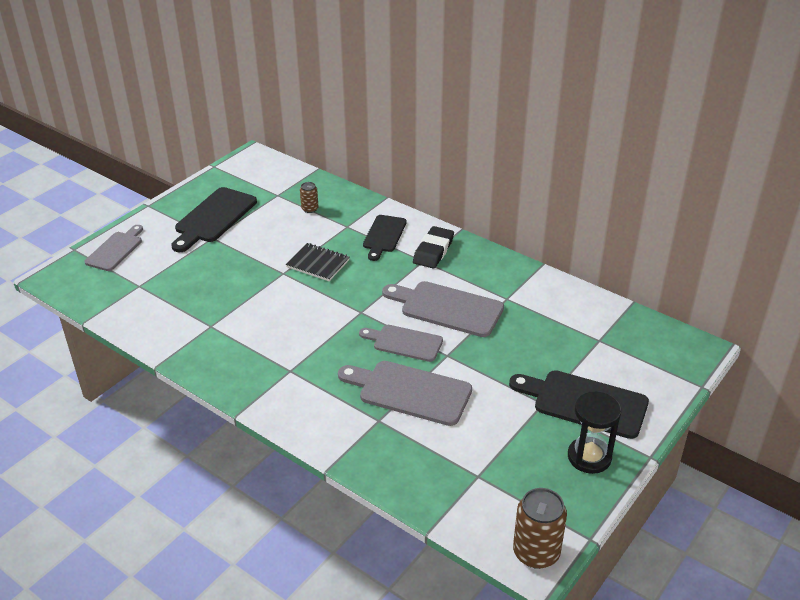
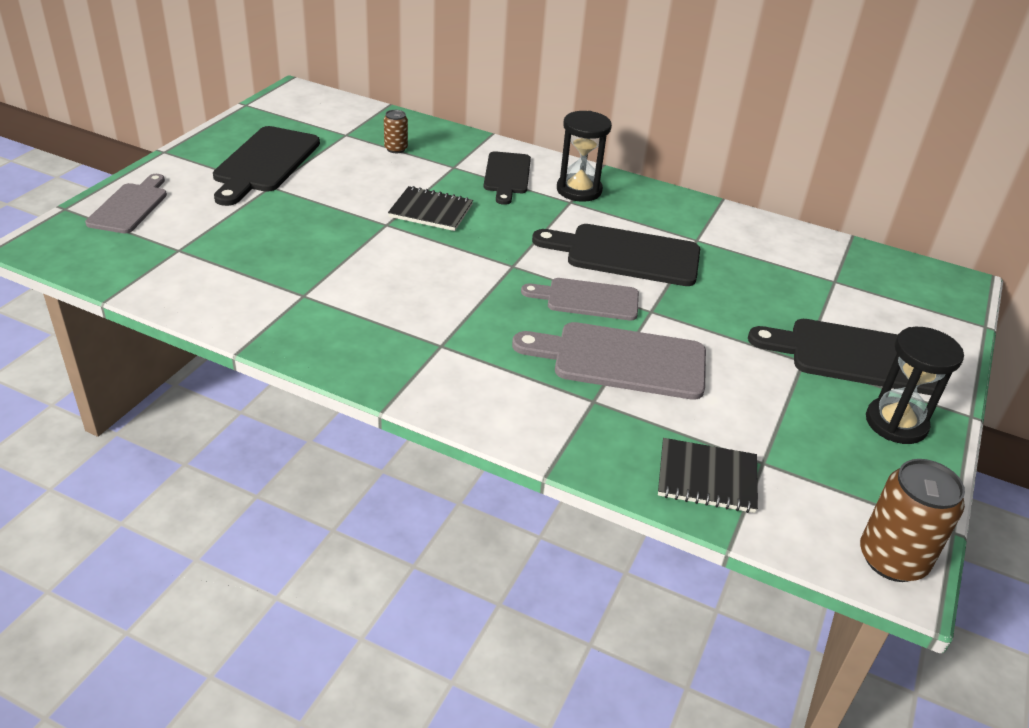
camera: 15 degrees left, 0 degrees up
grey cutting board [382,281,504,337] -> black cutting board [532,224,700,286]
black eraser [413,226,454,269] -> black hourglass [557,111,612,202]
none -> black notebook [658,438,758,513]

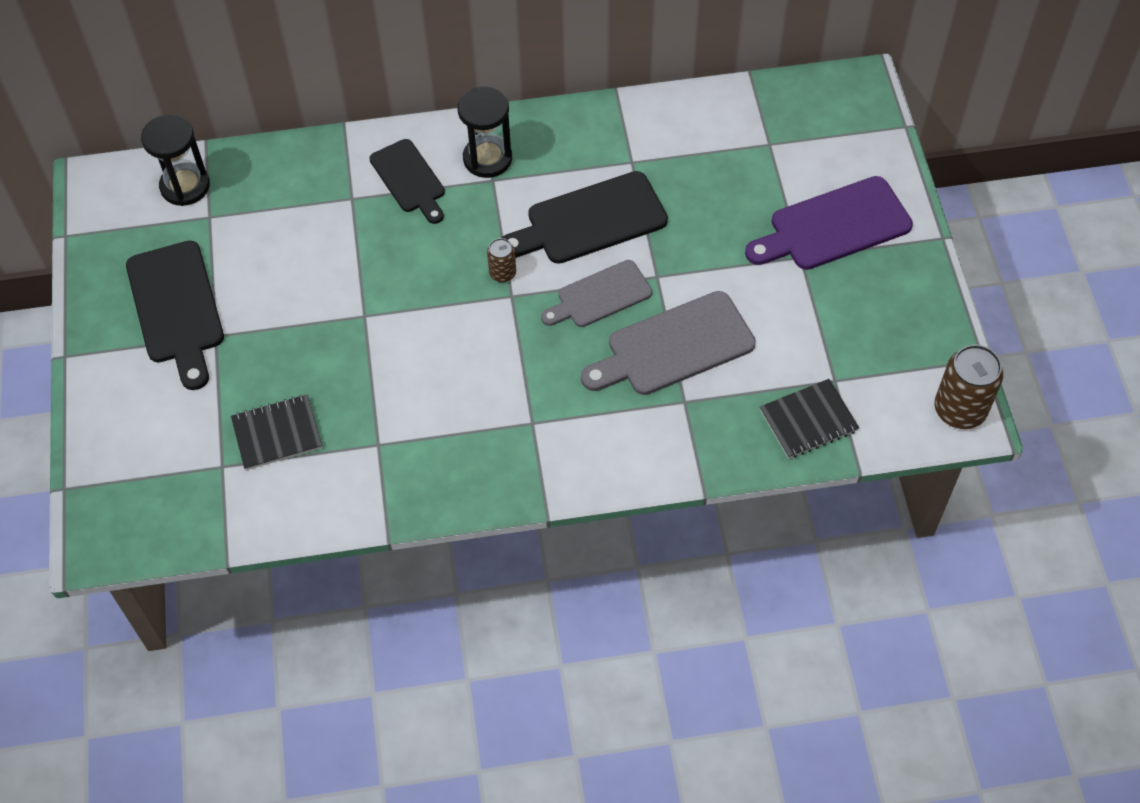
camera: 30 degrees left, 20 degrees up
grey cutting board [85,174,167,233] -> none
brown can [384,110,408,153] -> brown can moved to [487,238,516,282]
black notebook [388,186,473,231] -> black notebook moved to [231,394,322,470]
black cutting board [748,319,938,395] -> purple cutting board [745,176,913,270]
black hourglass [866,327,964,444] -> black hourglass moved to [141,114,210,206]

